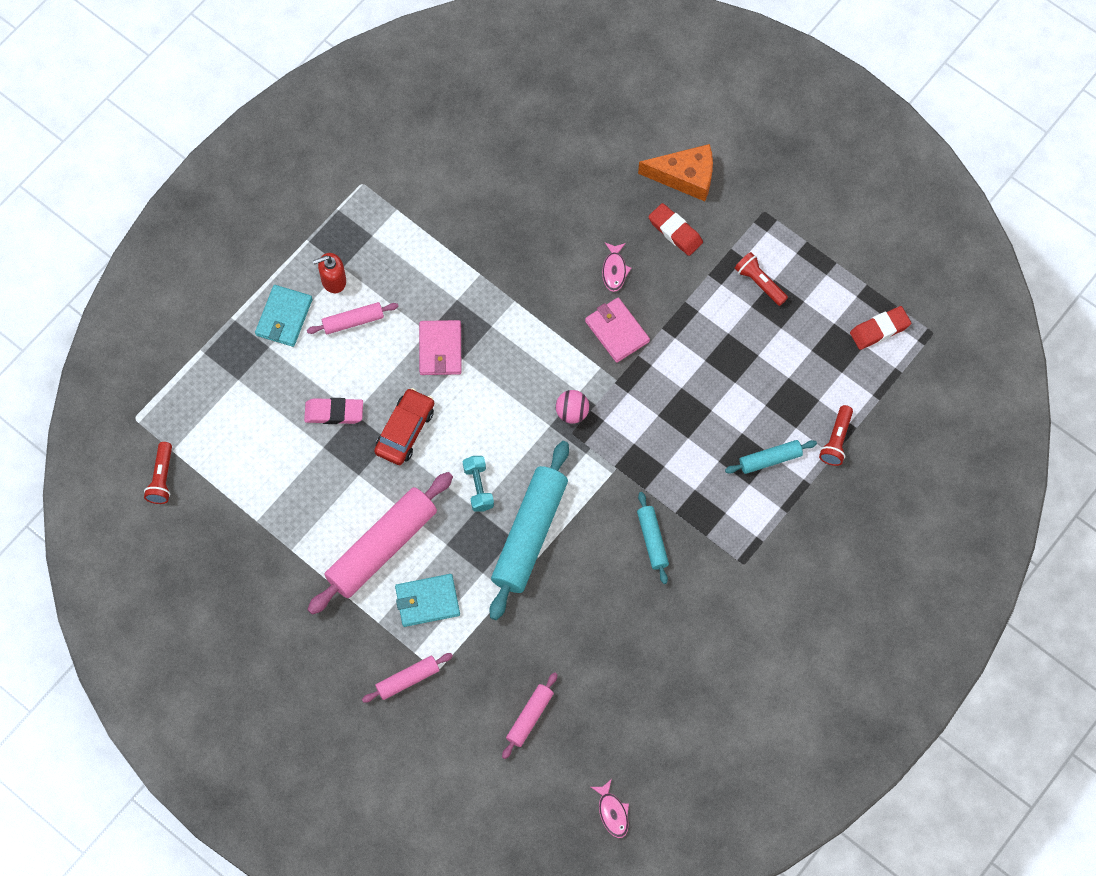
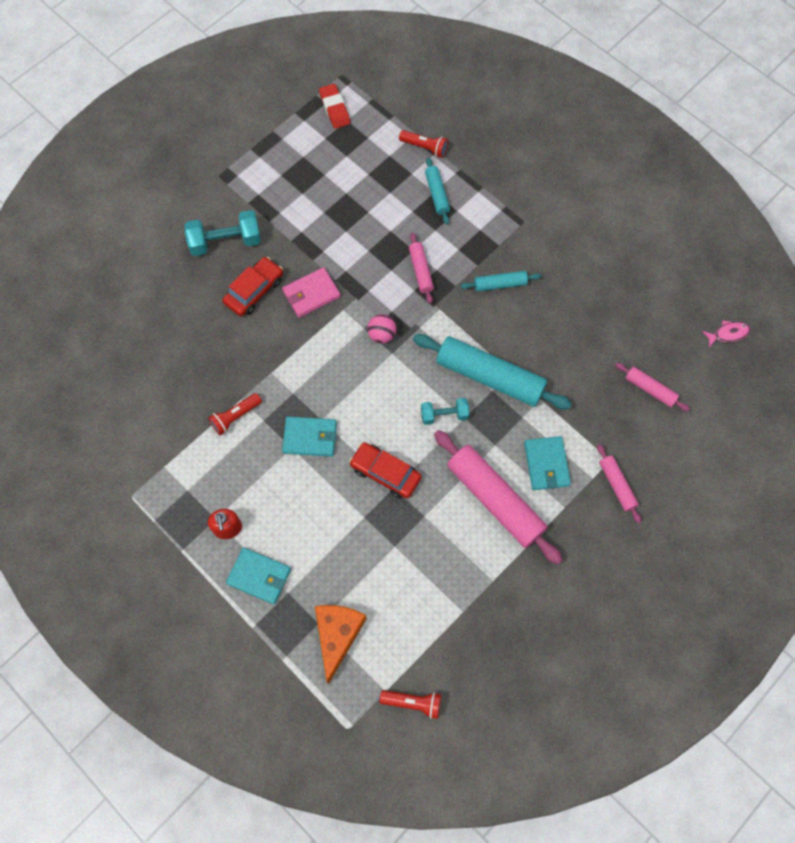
camera: 85 degrees left, 0 degrees up
pink eraser [304,398,363,424] -> none
pink rolling pin [307,302,399,334] -> pink rolling pin moved to [409,233,434,304]
pink wallet [419,320,461,375] -> turquoise wallet [282,416,337,457]
pink fish [602,242,631,292] -> red car [222,257,283,316]
orange cheese [638,144,713,201] -> orange cheese moved to [315,605,367,684]
red eraser [648,203,703,256] -> turquoise dumbbell [185,210,261,256]
red flashlight [734,252,788,306] -> red flashlight moved to [208,393,262,435]

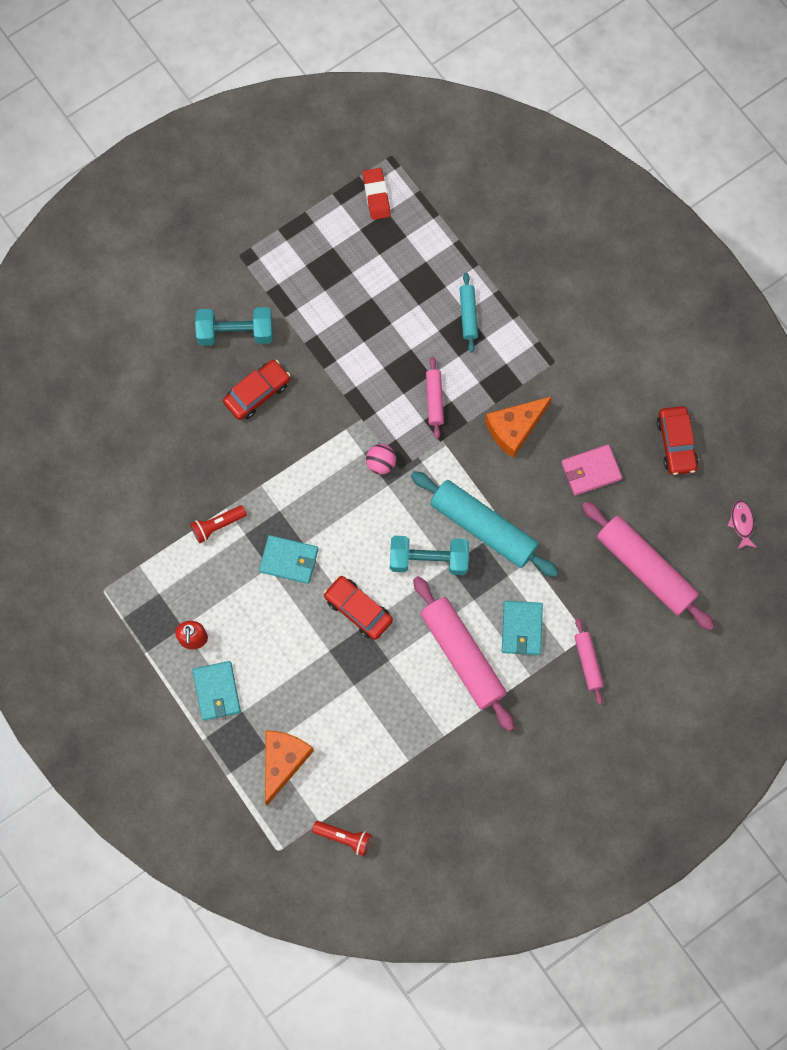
camera: 10 degrees right, 5 degrees up
turquoise wallet [226,547,291,604] -> turquoise wallet turned 45 degrees clockwise [193,661,241,721]
pink wallet [282,267,341,318] -> pink wallet moved to [561,444,622,495]
red flashlight [399,130,448,158] -> none
turquoise dumbbell [421,398,469,425] -> turquoise dumbbell [390,536,469,575], size x1.63
turquoise rolling pin [461,271,541,292] -> orange cheese [485,396,552,458]
pink rolling pin [615,363,690,411] -> pink rolling pin [582,501,715,630], size x2.01
pink fish [702,320,751,347] -> pink fish turned 90 degrees counterclockwise [727,500,757,550]
none -> red car [657,406,698,475]

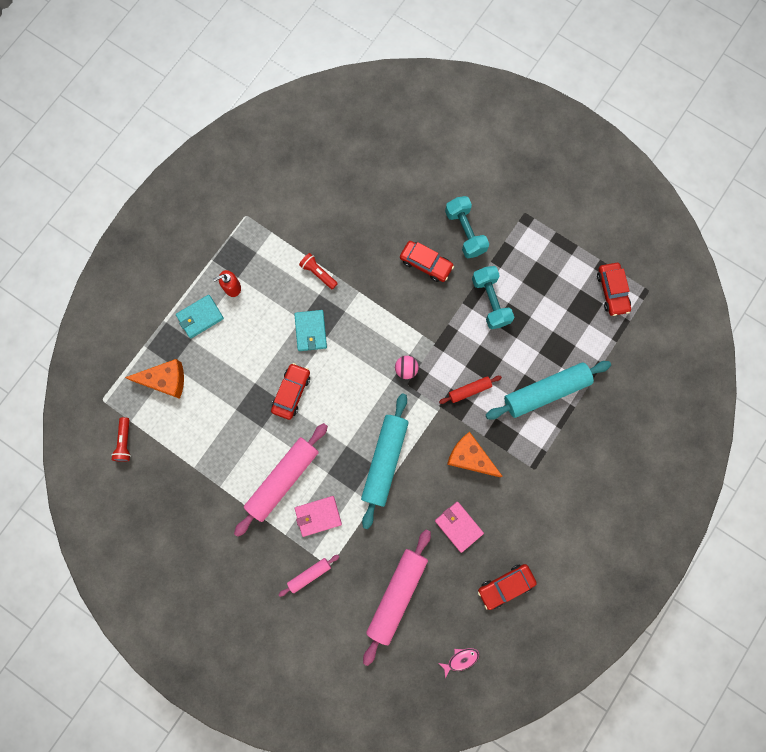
camera: 70 degrees right, 5 degrees up
red eraser [363,168,391,220] -> red car [597,263,631,316]
turquoise dumbbell [390,536,469,575] -> turquoise dumbbell moved to [472,266,514,329]
pink rolling pin [426,357,444,439] -> red rolling pin [439,376,502,404]
turquoise rolling pin [460,273,478,352] -> turquoise rolling pin [486,361,611,420], size x2.01
turquoise wallet [502,601,543,655] -> pink wallet [295,496,342,537]

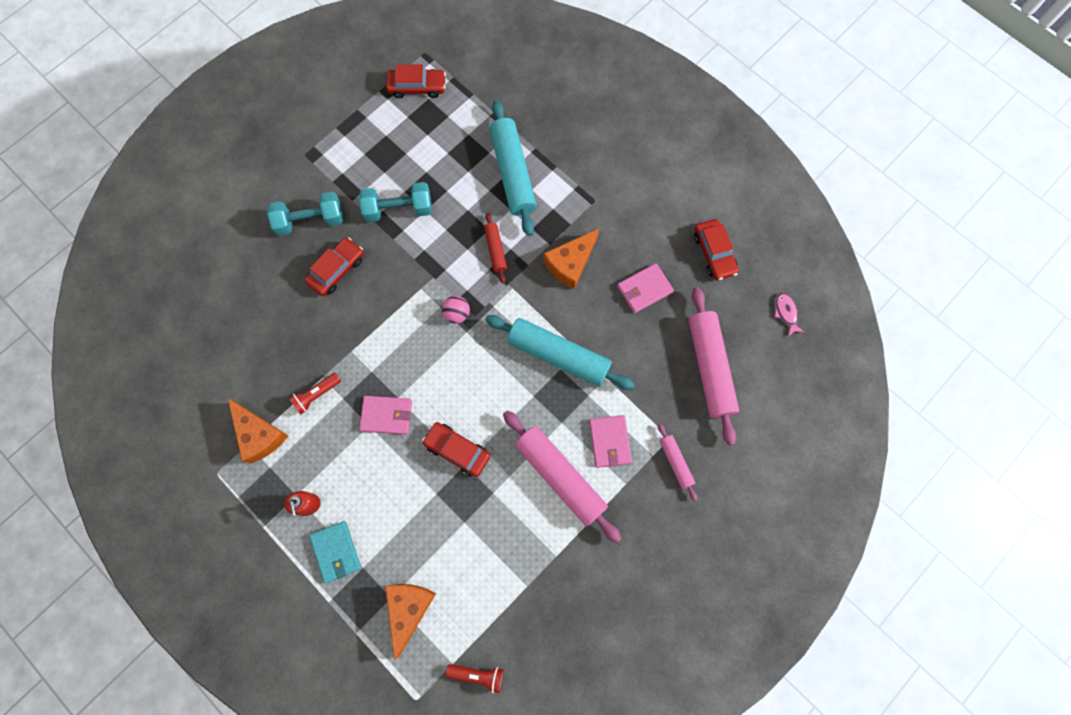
camera: 80 degrees left, 5 degrees down
turquoise wallet [294,310,327,351] -> pink wallet [359,396,412,435]
pink rolling pin [363,529,431,666] -> pink rolling pin turned 45 degrees clockwise [689,287,739,446]
none -> orange cheese [228,398,288,464]

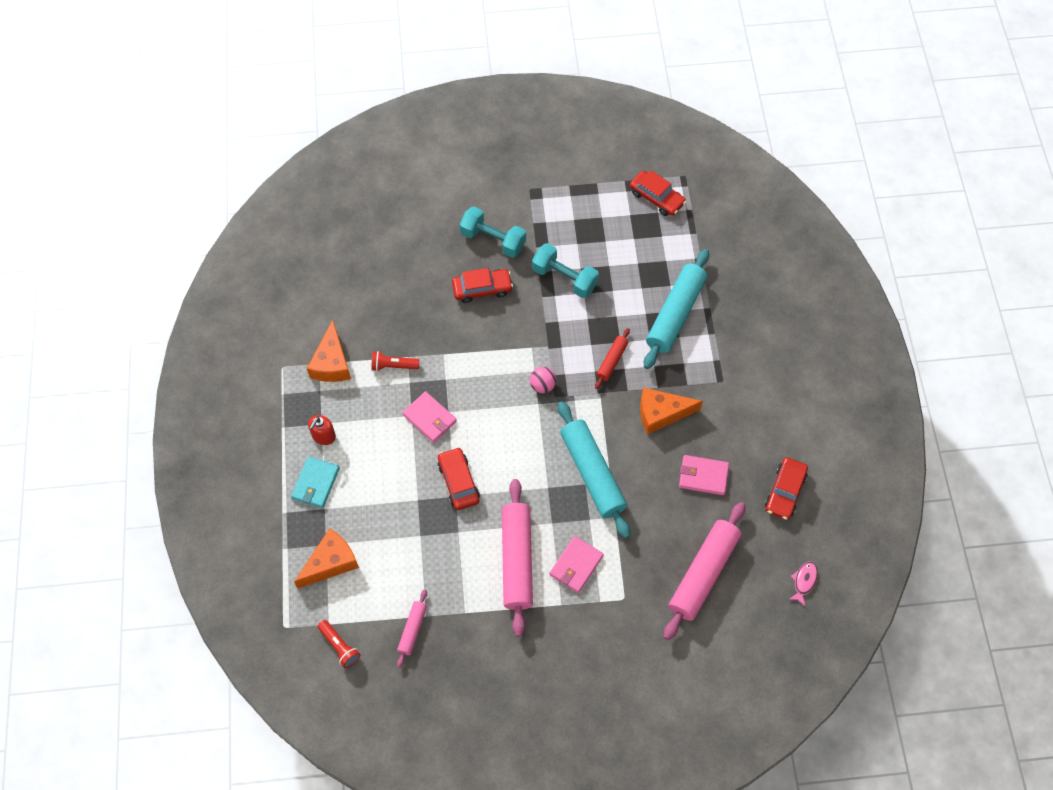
camera: 40 degrees right, 10 degrees down
pink rolling pin [658,423,697,501] -> pink rolling pin moved to [397,589,427,668]

